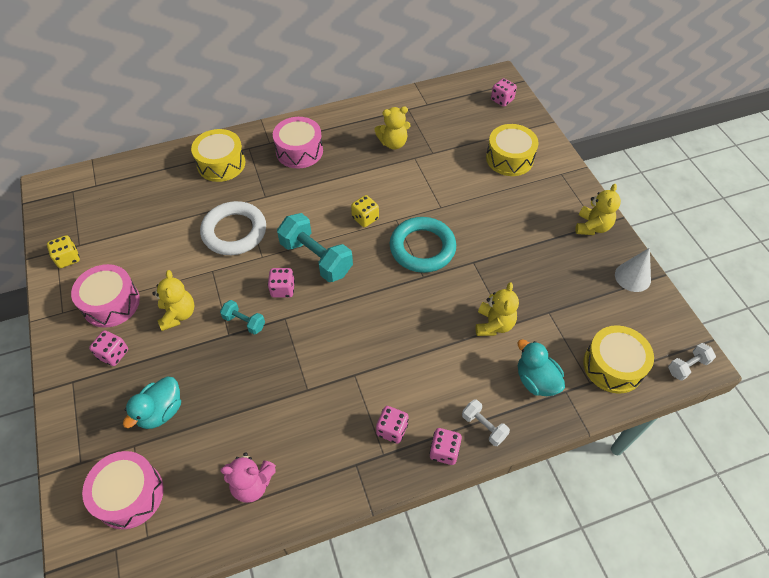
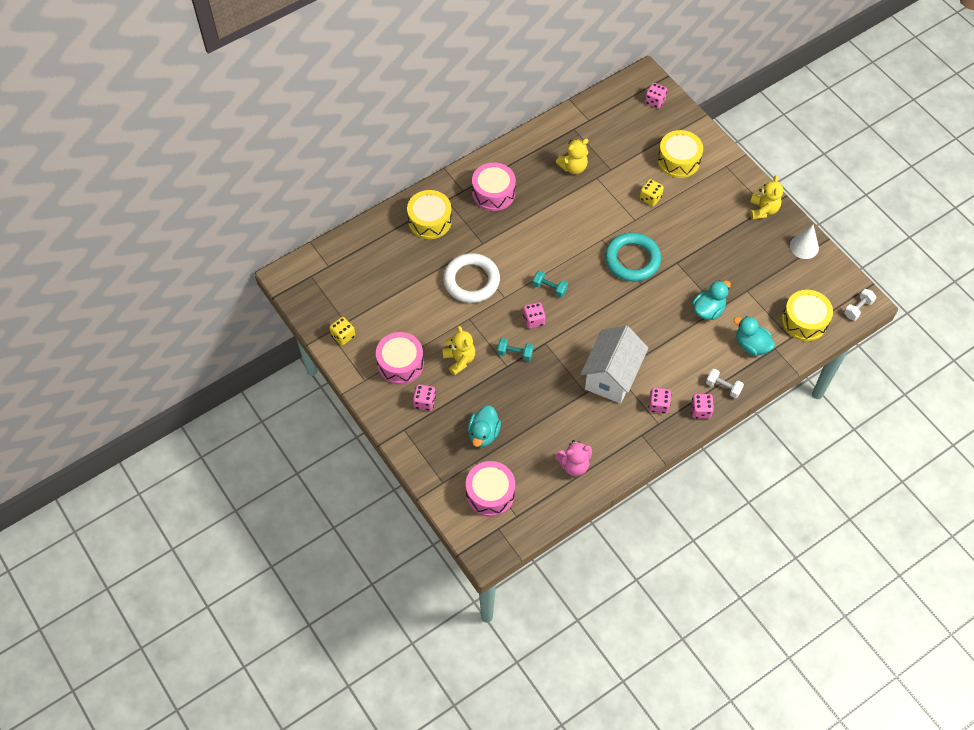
camera: 15 degrees left, 5 degrees up
turquoise dumbbell [277,213,353,282] -> turquoise dumbbell [532,271,568,298], size x0.52
yellow dice [351,195,379,227] -> yellow dice moved to [640,179,664,206]
yellow teddy bear [476,282,519,336] -> turquoise duck [692,280,731,320]
none -> white house [581,326,649,404]

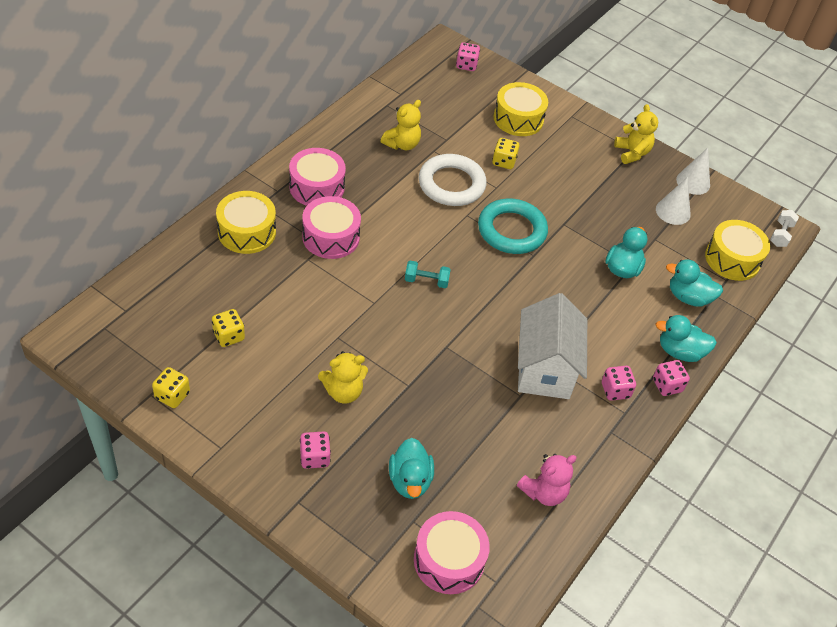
camera: 25 degrees left, 10 degrees down
pink drum [376,332,424,385] -> pink drum moved to [302,196,361,259]
yellow teddy bear [442,326,475,376] -> yellow teddy bear turned 120 degrees clockwise [318,351,368,403]
white ring [443,253,500,303] -> white ring moved to [419,154,486,206]
turquoise dumbbell [497,338,533,361] -> none
pink dice [523,302,546,329] -> none
white dumbbell [706,369,744,398] -> turquoise duck [655,315,717,362]
none -> yellow dice [212,309,245,347]
none -> white cone [656,177,691,225]

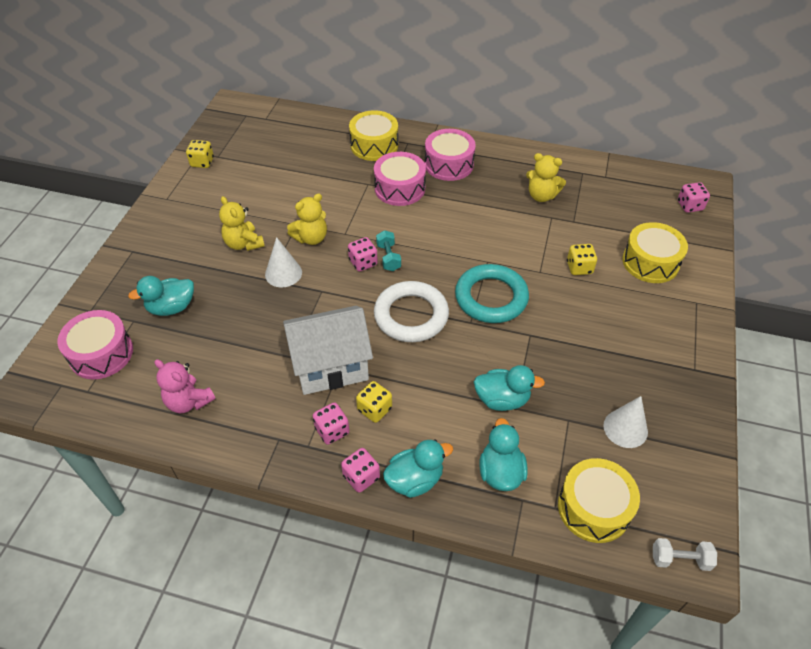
camera: 75 degrees right, 0 degrees up
yellow dice [212,309,245,347] -> yellow dice moved to [356,381,392,423]
pink dice [300,431,331,469] -> pink dice moved to [348,237,378,272]
white ring [419,154,486,206] -> white ring moved to [374,281,449,342]
yellow teddy bear [614,104,658,164] -> yellow teddy bear moved to [287,194,327,245]
turquoise duck [655,315,717,362] -> turquoise duck turned 75 degrees clockwise [383,439,453,498]
white cone [676,148,710,195] -> white cone moved to [265,237,302,287]

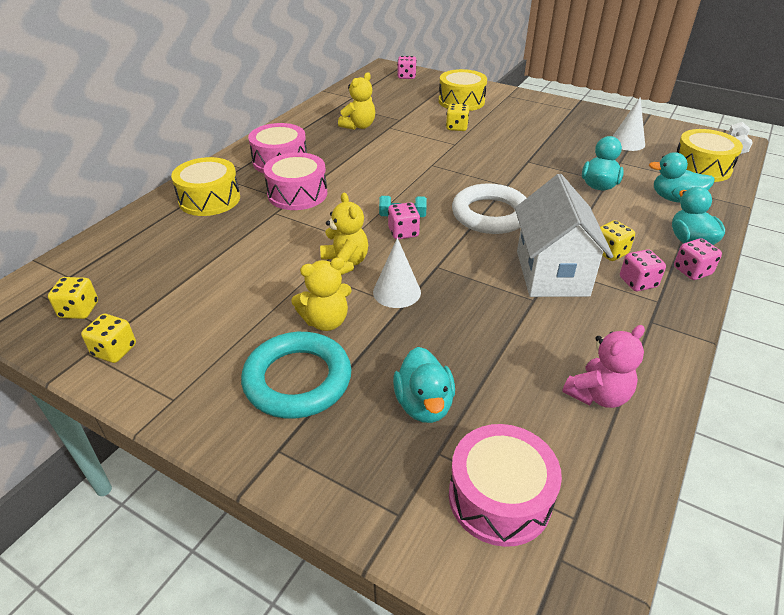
camera: 75 degrees left, 10 degrees down
turquoise ring [455,264,529,323] -> turquoise ring moved to [241,332,352,419]
none -> yellow dice [48,277,98,319]

